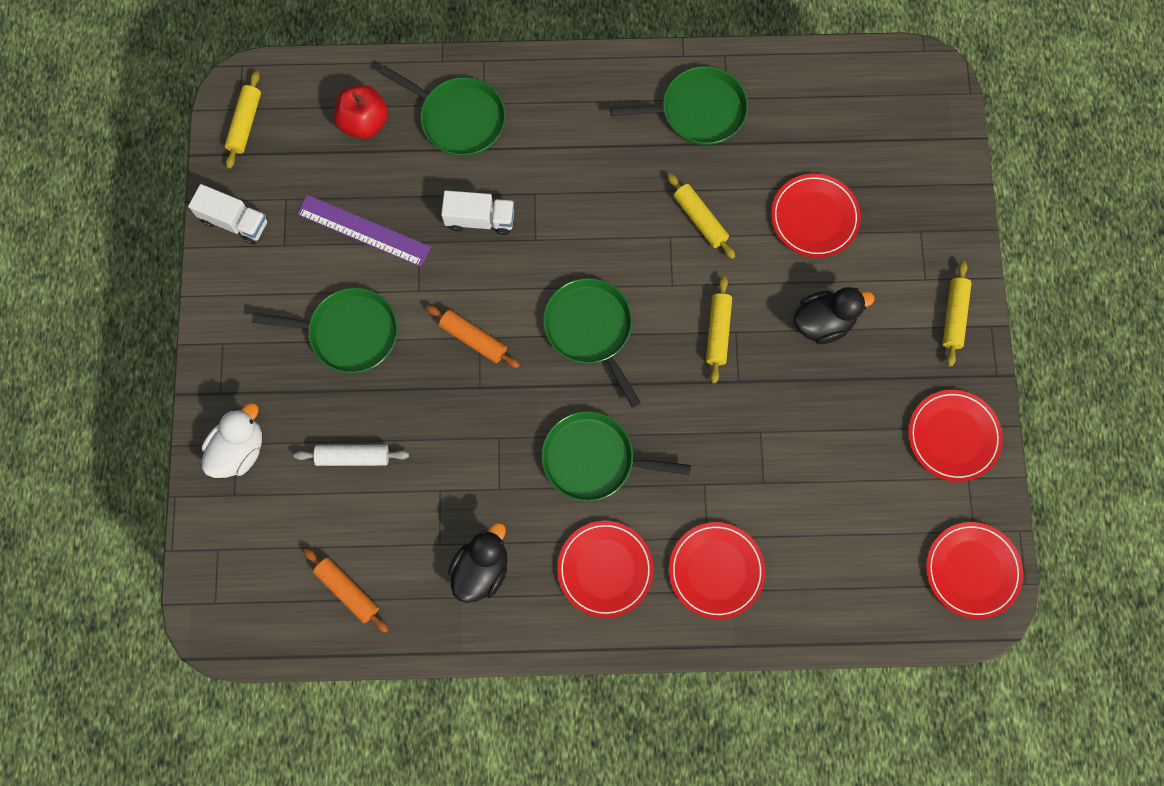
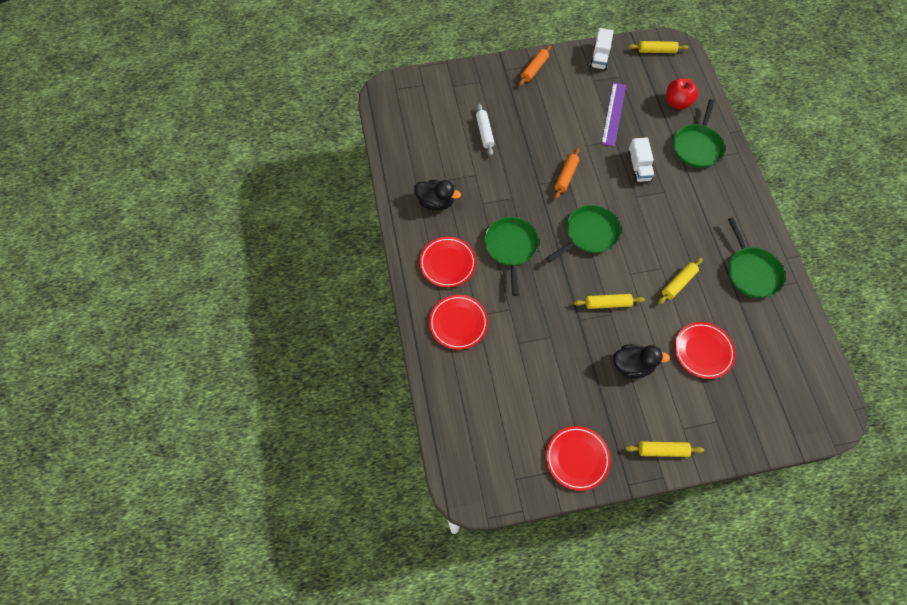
camera: 80 degrees right, 10 degrees down
white duck [202,403,262,478] -> none
green pan [252,288,398,373] -> none
orange rolling pin [304,548,389,633] -> orange rolling pin moved to [519,45,551,86]
black duck [794,287,875,344] -> black duck turned 60 degrees counterclockwise [613,344,670,379]
red plate [926,522,1023,619] -> none

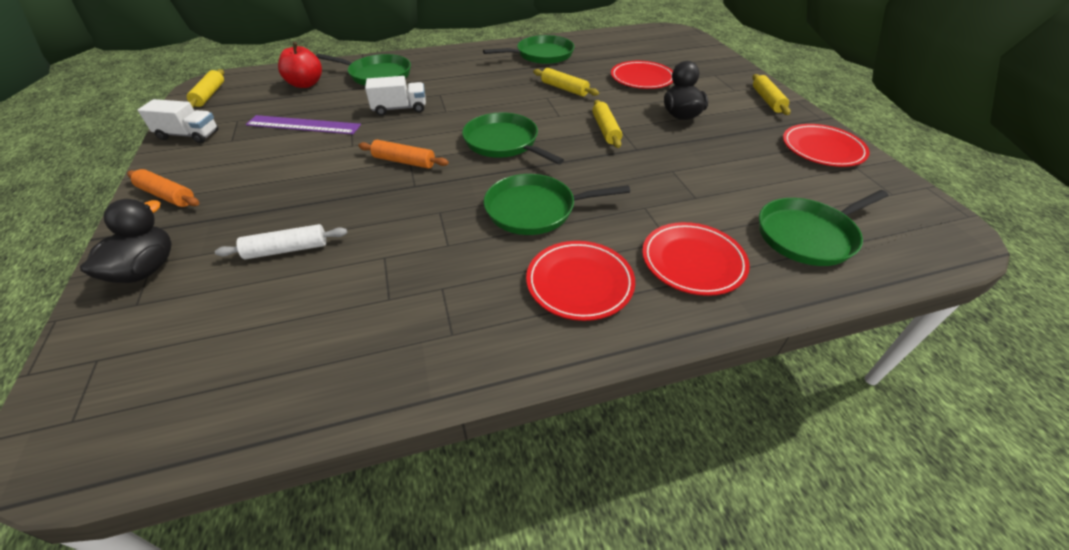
camera: 95 degrees left, 20 degrees down
black duck [414,180,461,210] -> black duck moved to [80,199,172,283]
none -> green pan [759,190,889,266]

